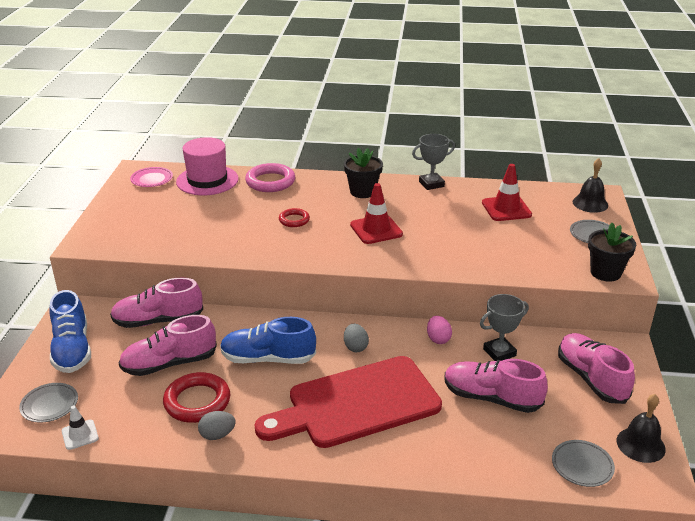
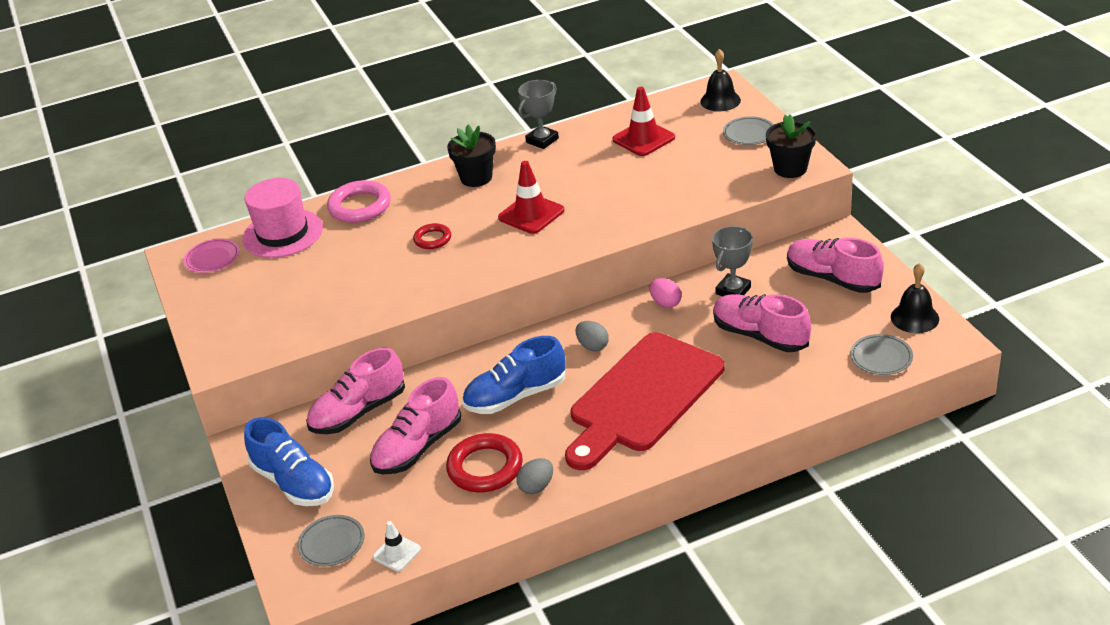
camera: 25 degrees left, 5 degrees up
pink shoe [445,359,548,413] -> pink shoe turned 45 degrees clockwise [713,294,811,352]

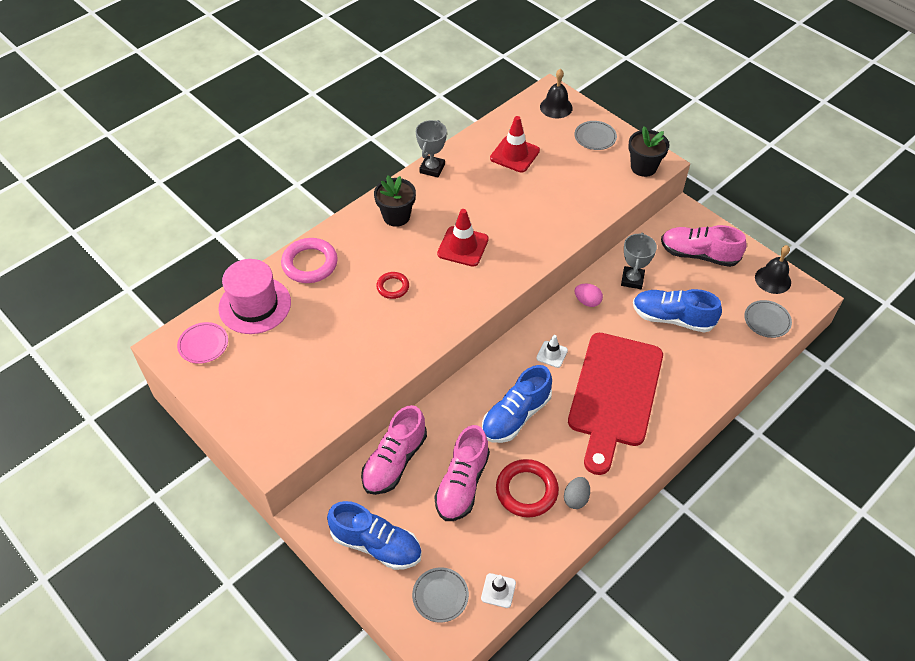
camera: 25 degrees left, 15 degrees up
grey egg [576,321,609,351] -> white traffic cone [536,335,568,368]
pink shoe [713,294,811,352] -> blue shoe [633,289,722,333]

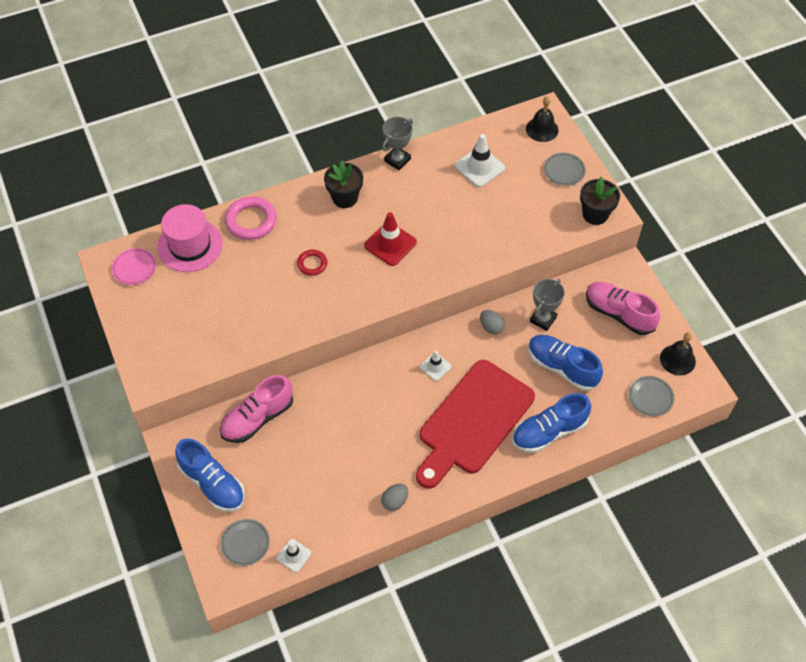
camera: 20 degrees right, 5 degrees up
pink shoe [434,425,490,521] -> none
blue shoe [482,365,552,443] -> blue shoe moved to [512,393,591,453]
red traffic cone [490,116,540,173] -> white traffic cone [455,134,505,187]
red ring [496,459,559,517] -> none
pink egg [575,284,603,307] -> grey egg [480,310,505,334]

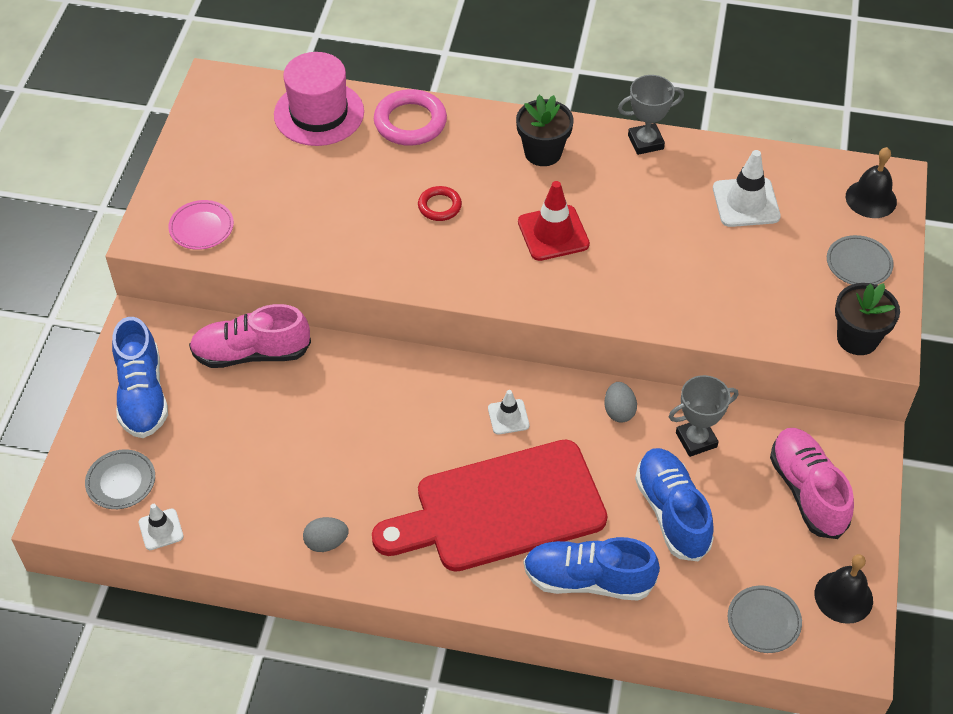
camera: 35 degrees right, 5 degrees down
pink plate [112,248,157,285] -> pink plate moved to [168,200,234,250]

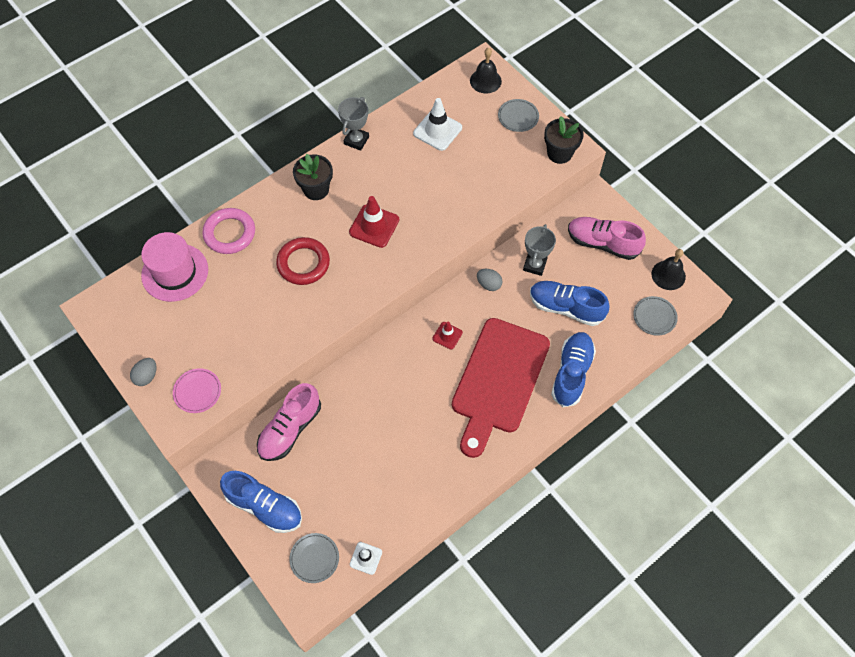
camera: 50 degrees left, 10 degrees up
grey egg [303,517,349,552] -> grey egg moved to [130,358,157,386]
red ring [418,186,462,221] -> red ring [276,237,330,285], size x1.74
white traffic cone [488,390,530,435] -> red traffic cone [432,321,463,350]
blue shoe [524,537,660,601] -> blue shoe turned 150 degrees clockwise [551,332,596,407]

